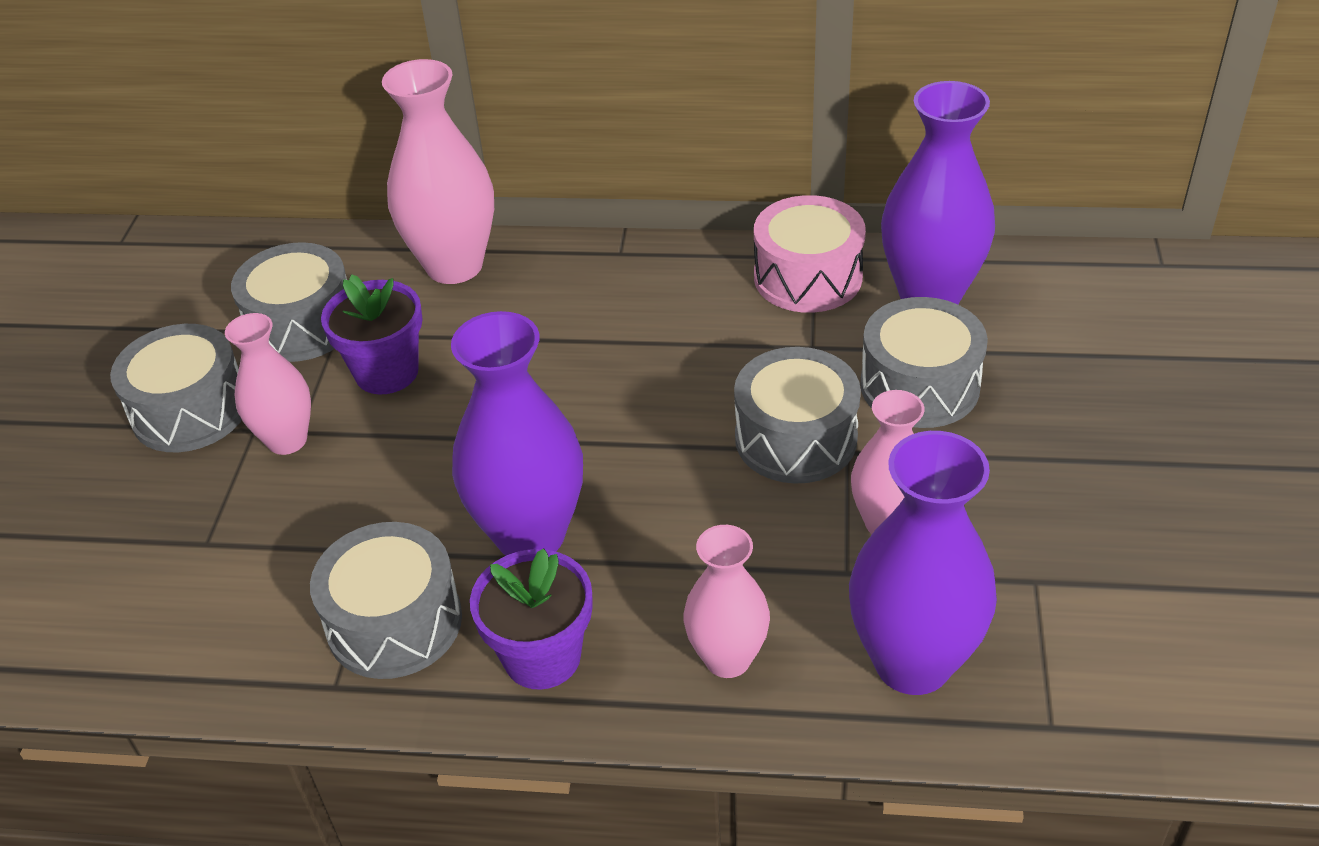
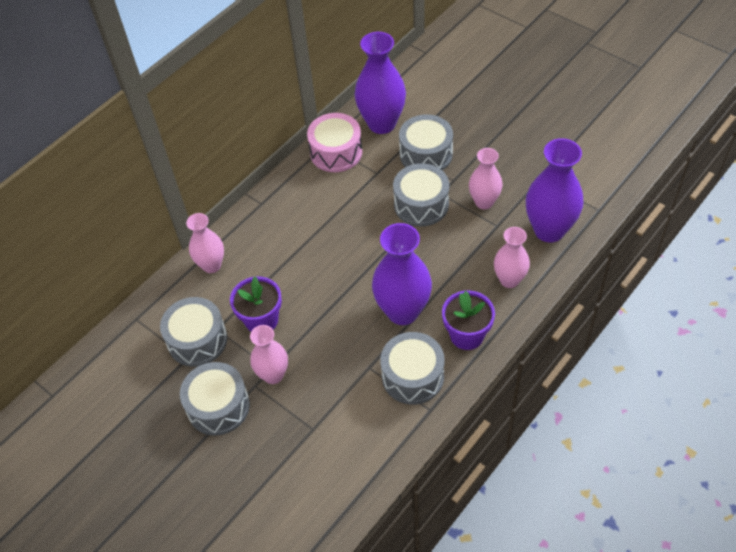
camera: 55 degrees left, 10 degrees up
pink vase [382,59,494,284] -> pink vase [186,213,224,273], size x0.62

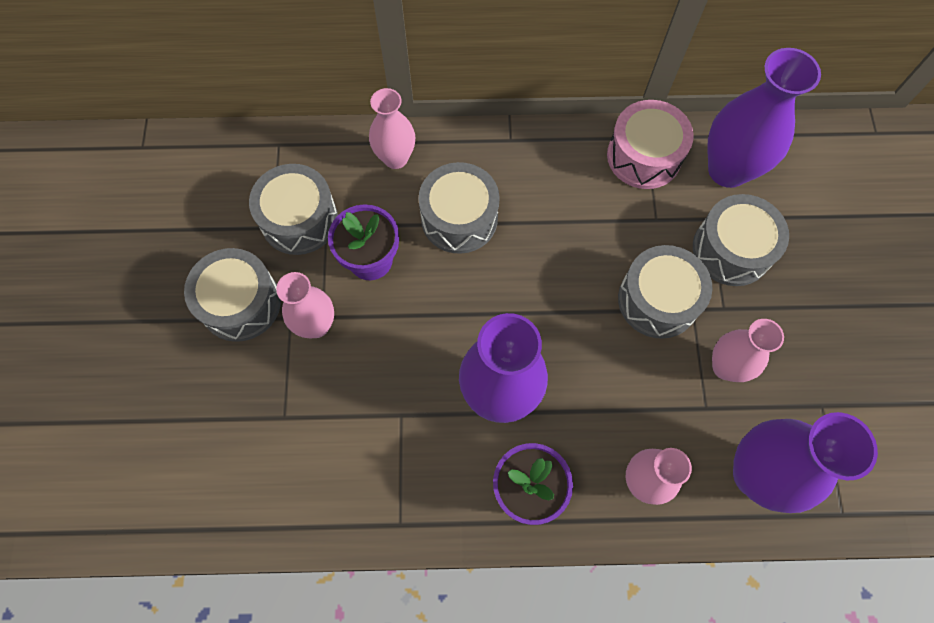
camera: 45 degrees right, 15 degrees up
grey drum [380,332,445,405] -> grey drum moved to [418,162,500,254]

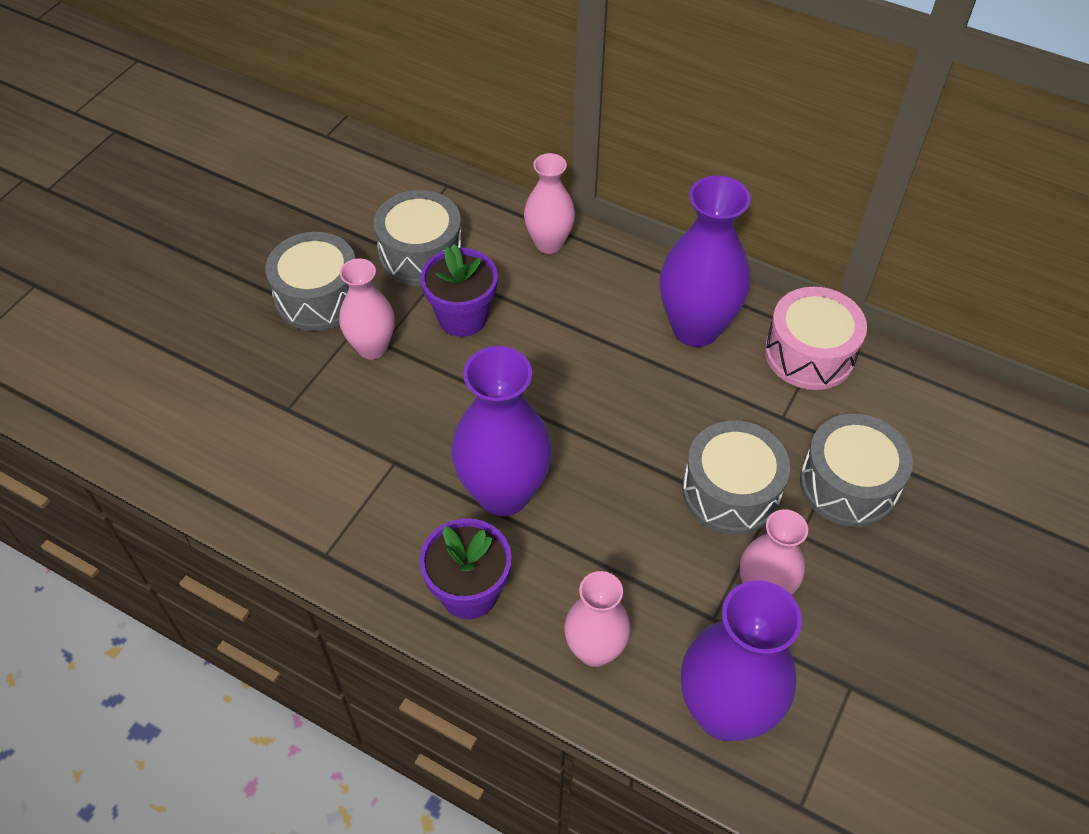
camera: 30 degrees right, 15 degrees down
grey drum [418,162,500,254] -> none
purple vase [707,48,821,188] -> purple vase moved to [660,175,751,347]

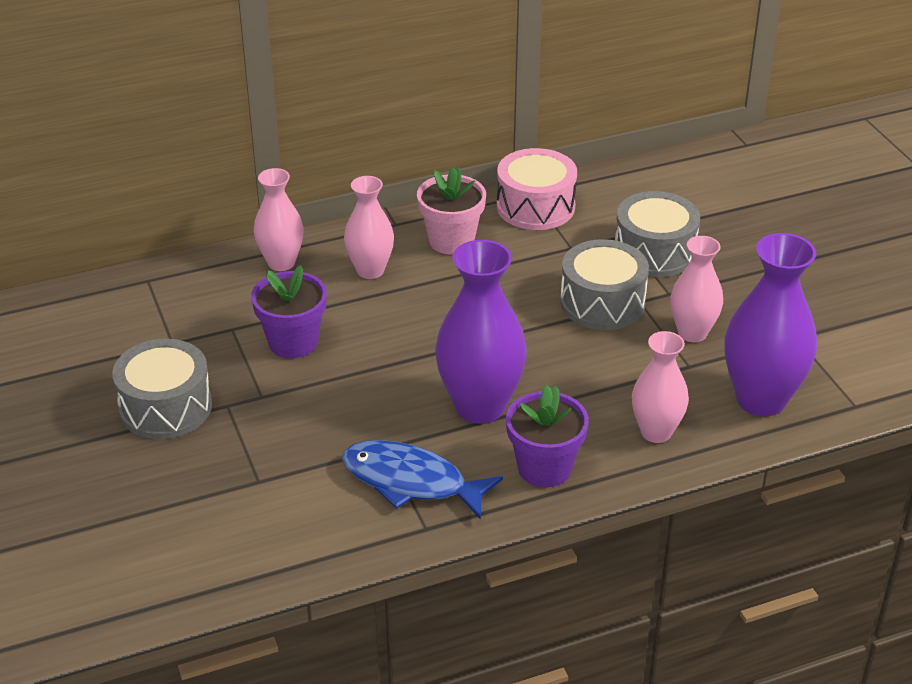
camera: 50 degrees left, 15 degrees down
pink vase [339,258,395,359] -> pink vase moved to [344,176,394,279]
grey drum [373,190,463,286] -> none
purple vase [660,175,751,347] -> pink flower pot [417,167,486,255]
none -> blue fish [342,440,503,520]

